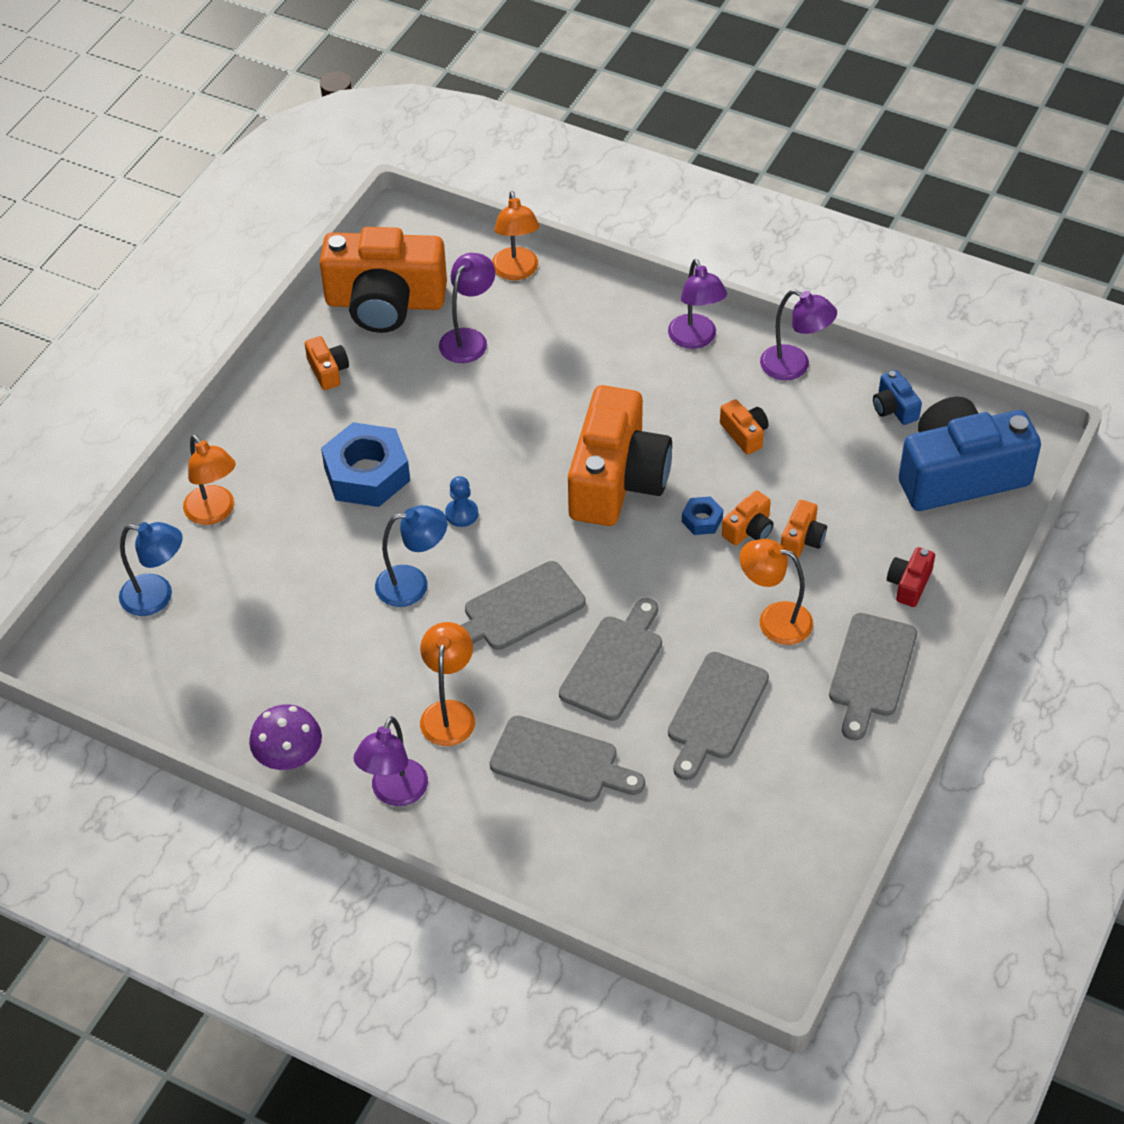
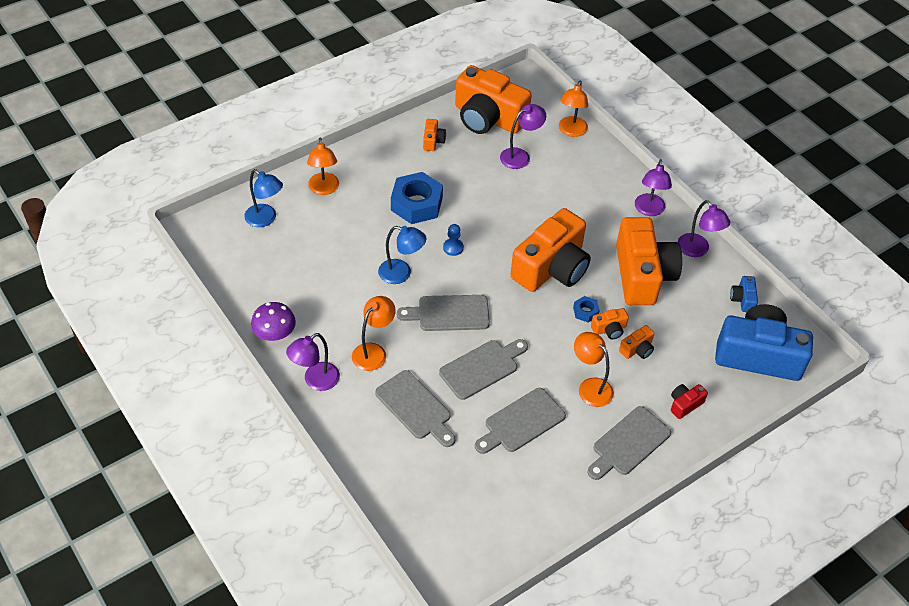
camera: 25 degrees right, 0 degrees up
orange camera [720,399,769,454] -> orange camera [616,217,682,305], size x2.45

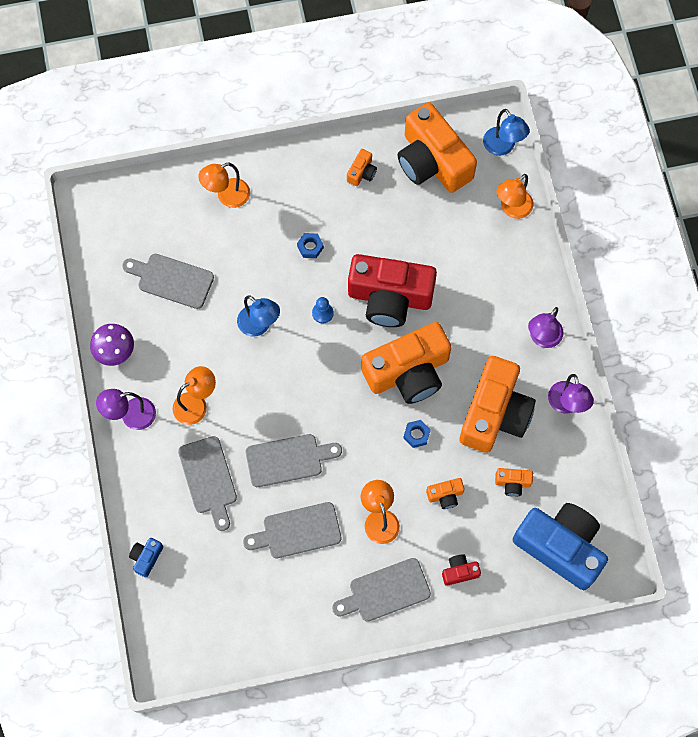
camera: 25 degrees right, 20 degrees up
blue lamp [244,169,283,227] -> blue lamp moved to [483,109,530,156]
orange lamp [307,137,339,195] -> orange lamp turned 45 degrees clockwise [198,163,250,208]
blue nut [391,172,443,224] -> blue nut [297,233,324,258], size x0.46
grey cutting board [396,295,490,331] -> grey cutting board moved to [122,254,214,309]
purple lamp [500,104,546,169] -> none
orange camera [591,308,629,339] -> orange camera moved to [495,468,533,497]
blue camera [730,276,758,312] -> blue camera moved to [129,538,163,577]
none -> red camera [348,254,437,327]

